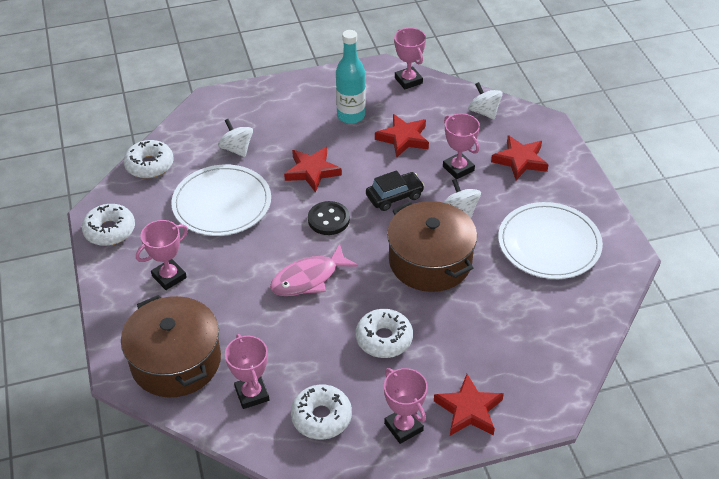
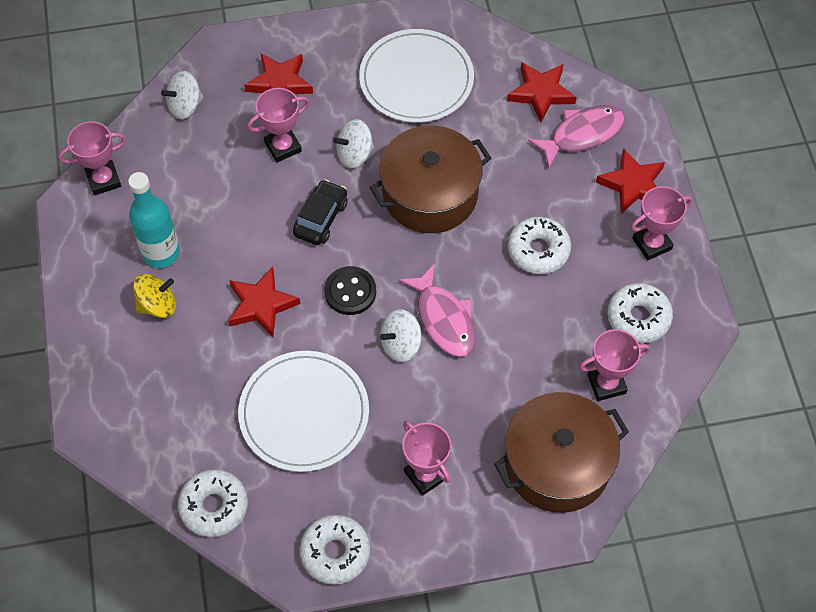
camera: 85 degrees left, 15 degrees up
white spinning top [218,119,253,157] -> white spinning top moved to [380,309,422,362]
black car [366,170,425,211] -> black car turned 45 degrees clockwise [293,179,348,245]
red star [375,114,429,158] -> red star moved to [507,62,577,122]
none -> yellow spinning top [133,274,176,318]
none -> pink fish [528,105,625,168]

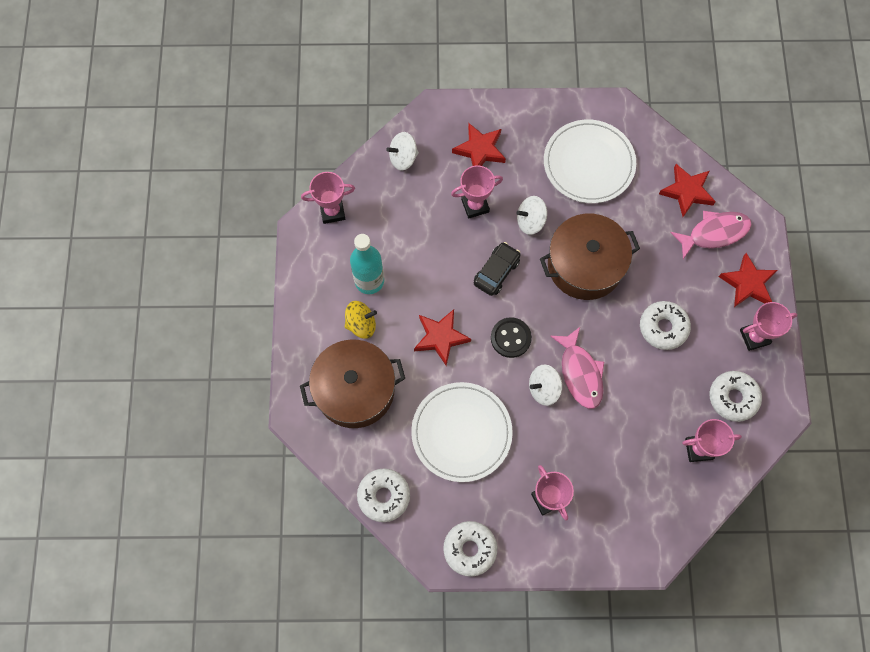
camera: 10 degrees right, 10 degrees up
brown pot [494,392,629,513] -> brown pot moved to [300,340,405,428]

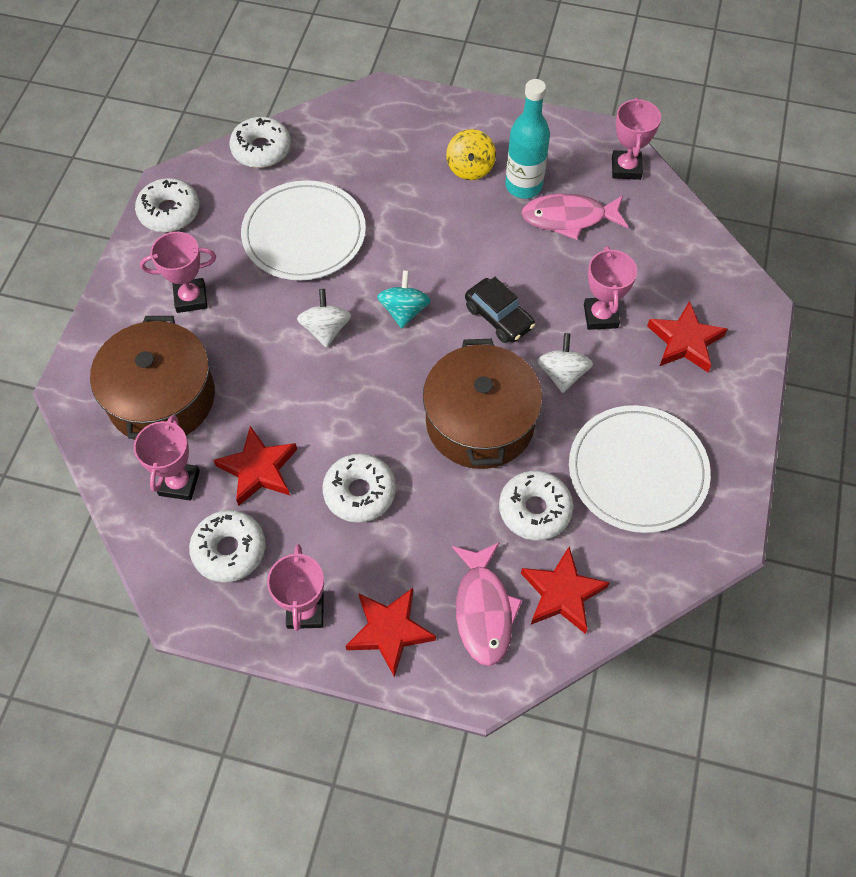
camera: 105 degrees right, 10 degrees down
brown pot [300,340,405,428] -> brown pot moved to [90,316,215,440]
white spinning top [386,132,419,170] -> none
red star [414,309,471,366] -> red star moved to [214,426,297,506]
black button [491,317,532,358] -> turquoise spinning top [377,270,431,329]
pink fish [550,327,604,409] -> pink fish moved to [521,194,628,240]
none -> white donut [499,471,573,540]

